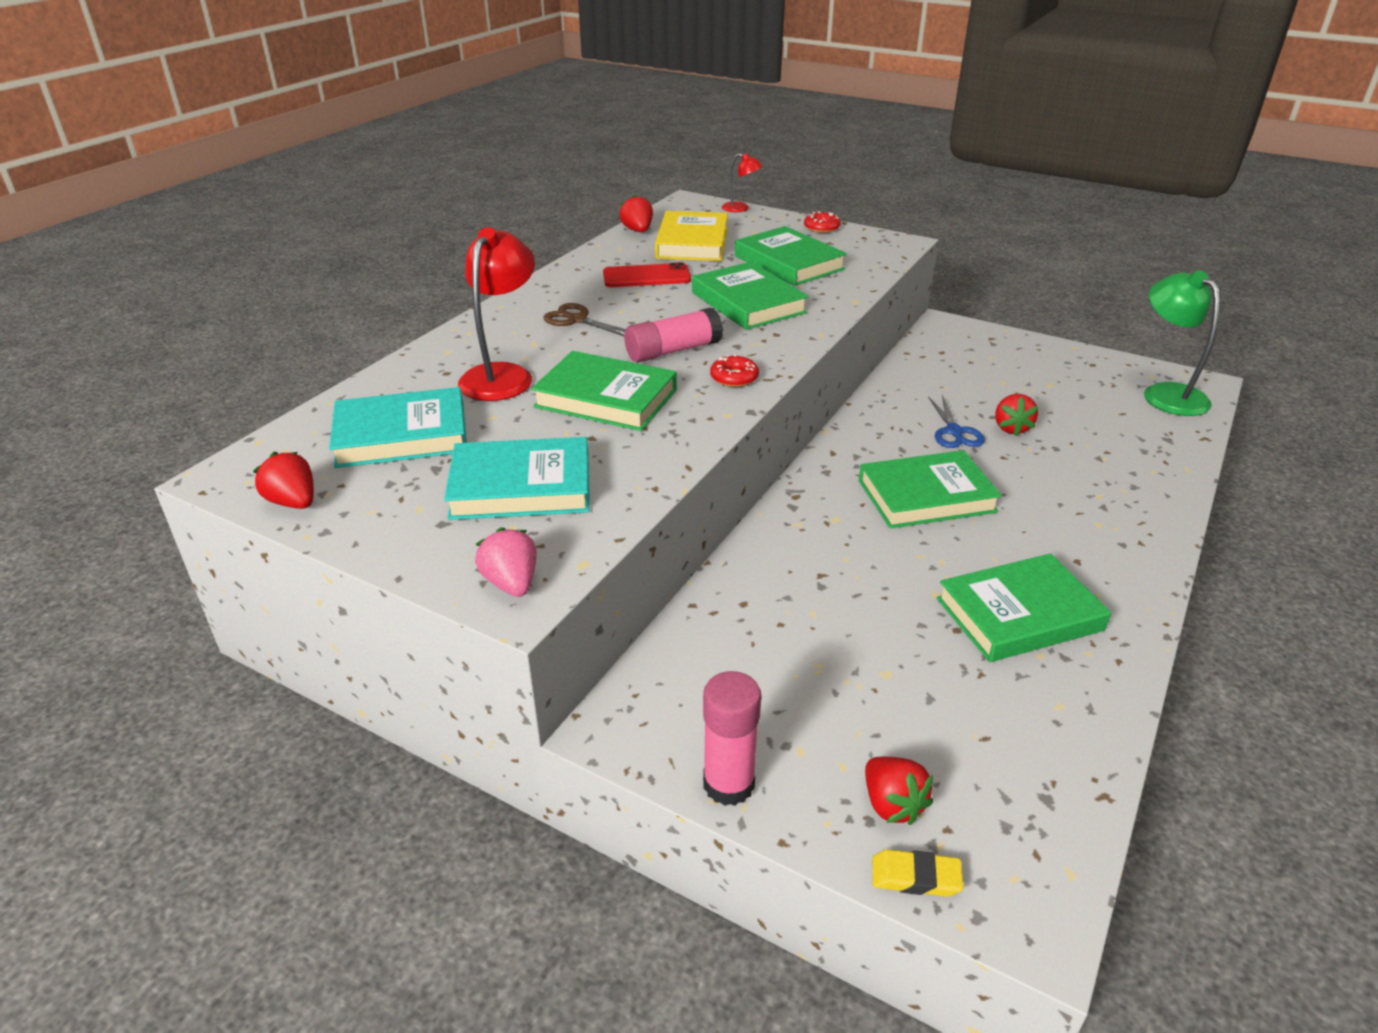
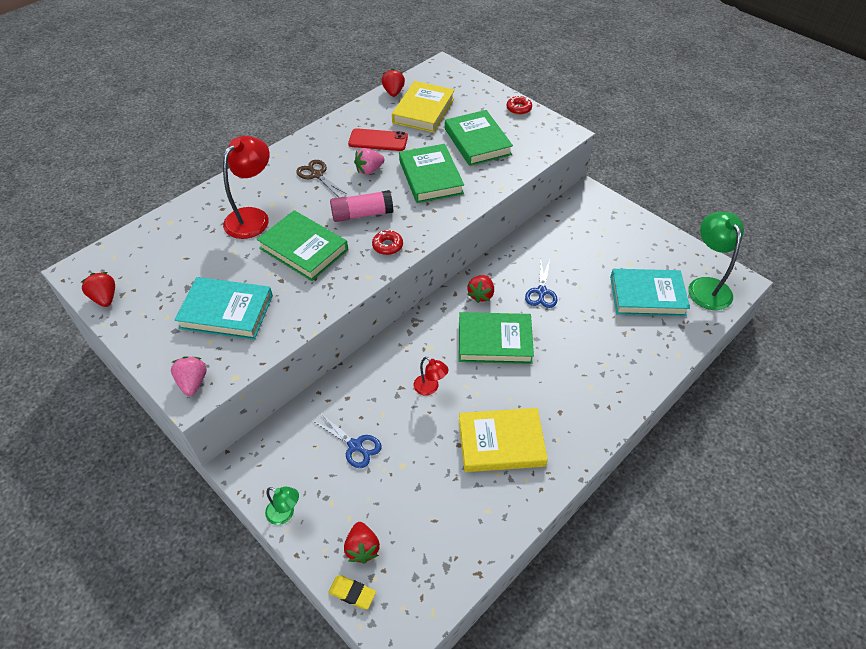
camera: 15 degrees right, 15 degrees up
turquoise book [329,387,467,468] -> turquoise book moved to [610,269,690,316]
pink glue stick [703,671,761,806] -> green lamp [265,487,299,525]
red lamp [722,153,763,212] -> red lamp moved to [413,357,449,396]
green book [937,553,1111,662] -> yellow book [459,408,548,472]
red strawberry [995,394,1038,436] -> red strawberry moved to [467,275,494,303]
none -> blue scissors [313,414,382,468]
none -> pink strawberry [354,148,384,175]

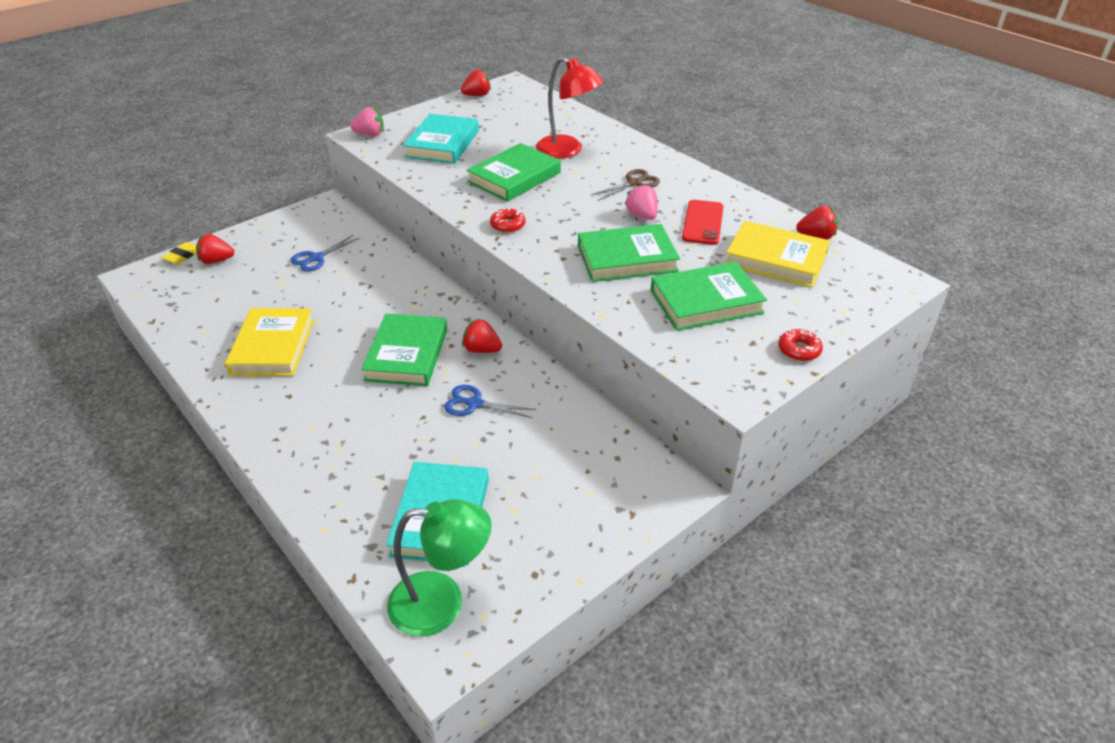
camera: 95 degrees right, 10 degrees down
green lamp [265,487,299,525] -> none
pink glue stick [330,190,393,222] -> none
red lamp [413,357,449,396] -> none

